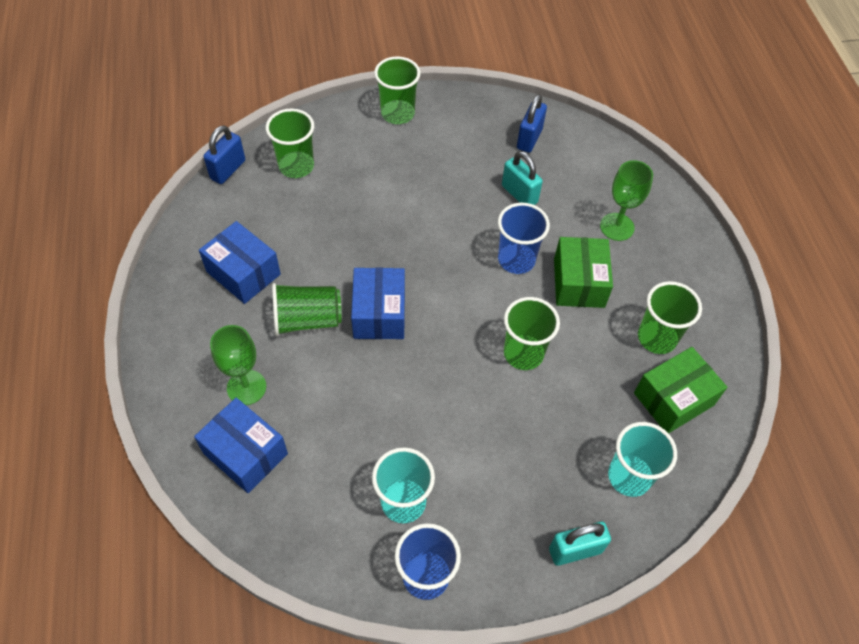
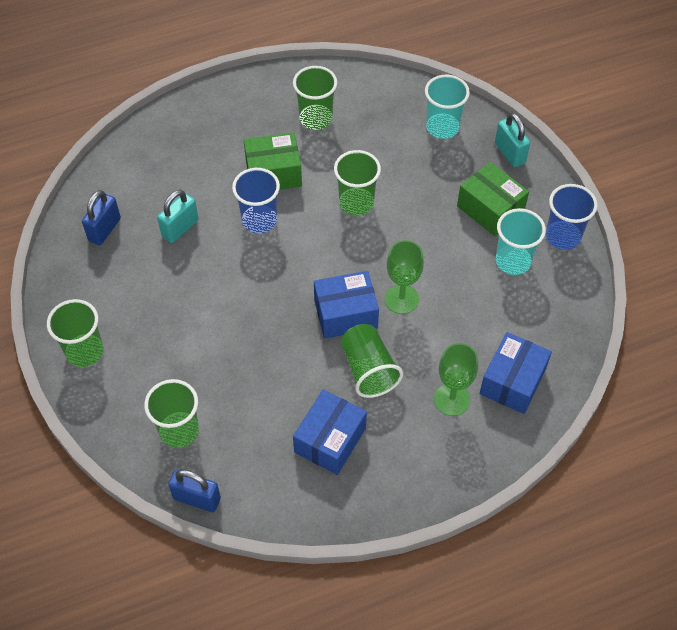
camera: 100 degrees left, 0 degrees up
blue padlock [517,94,547,153] -> blue padlock turned 75 degrees counterclockwise [82,190,121,245]
green goblet [600,160,653,241] -> green goblet moved to [385,240,424,314]
green box [634,347,727,433] -> green box moved to [457,162,529,236]

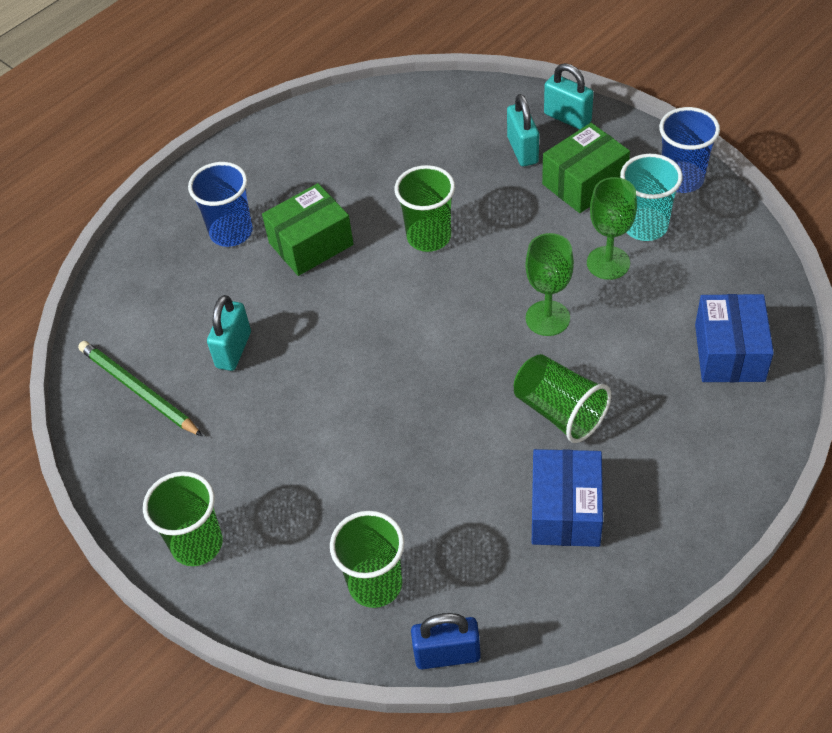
camera: 20 degrees left, 5 degrees down
blue padlock [82,190,121,245] -> green pencil [78,341,202,436]
blue cup [232,168,280,233] -> blue cup moved to [188,162,253,247]
green cup [293,66,337,130] -> none
blue box [314,271,379,339] -> none
turquoise cup [425,75,470,139] -> none
green goblet [434,343,478,416] -> green goblet moved to [587,177,637,280]
green box [457,162,529,236] -> green box turned 60 degrees counterclockwise [542,123,630,213]
none -> turquoise padlock [507,94,539,167]

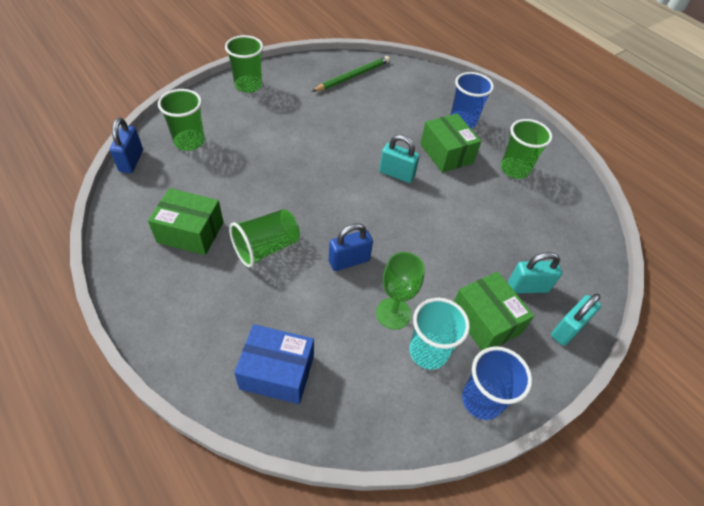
camera: 90 degrees right, 0 degrees up
turquoise padlock [207,295,251,371] -> turquoise padlock moved to [379,135,420,183]
green cup [395,165,455,252] -> green cup moved to [501,119,552,179]
green goblet [525,233,574,336] -> blue padlock [329,223,373,271]
blue box [532,449,603,547] -> green box [148,188,223,255]

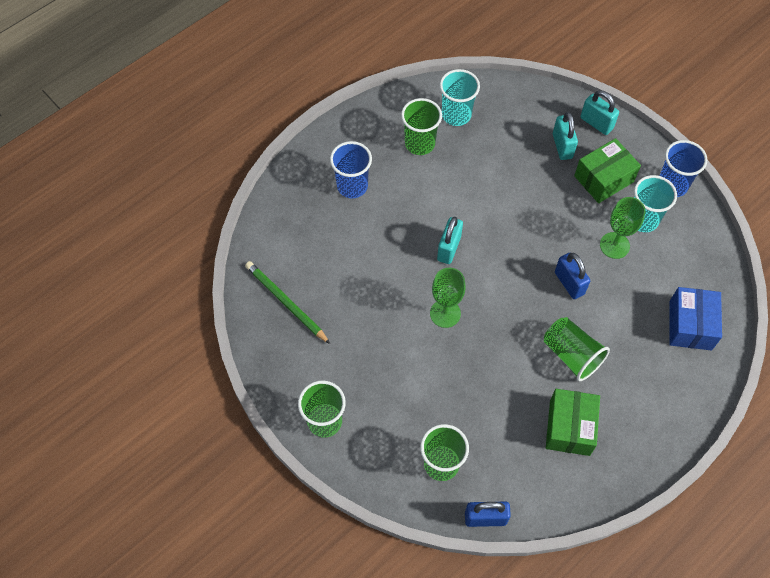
camera: 90 degrees left, 10 degrees up
green box [420,113,481,173] -> none
none -> green goblet [430,268,466,328]
none -> turquoise cup [440,69,480,126]

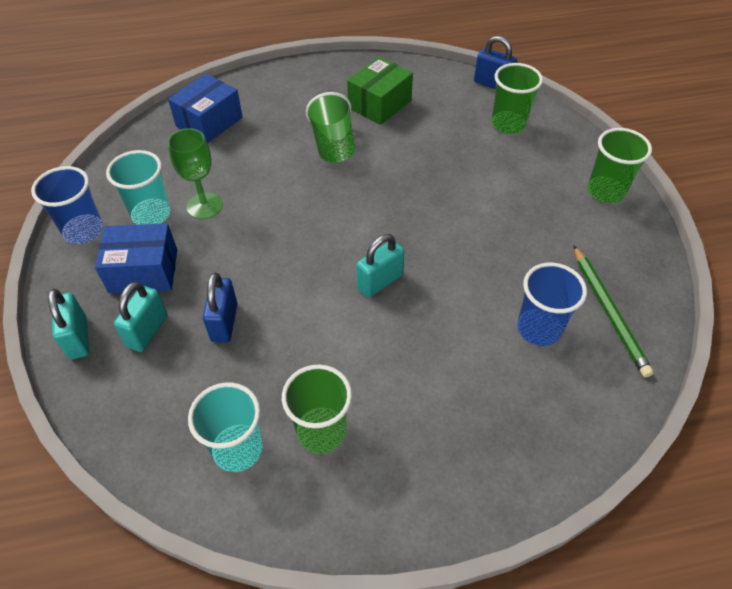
camera: 150 degrees left, 10 degrees down
blue cup [330,141,372,198] -> blue cup moved to [517,263,587,346]
green goblet [430,268,466,328] -> none
blue padlock [555,252,590,299] -> blue padlock moved to [203,273,237,343]
green box [574,138,641,203] -> blue box [95,223,177,293]

